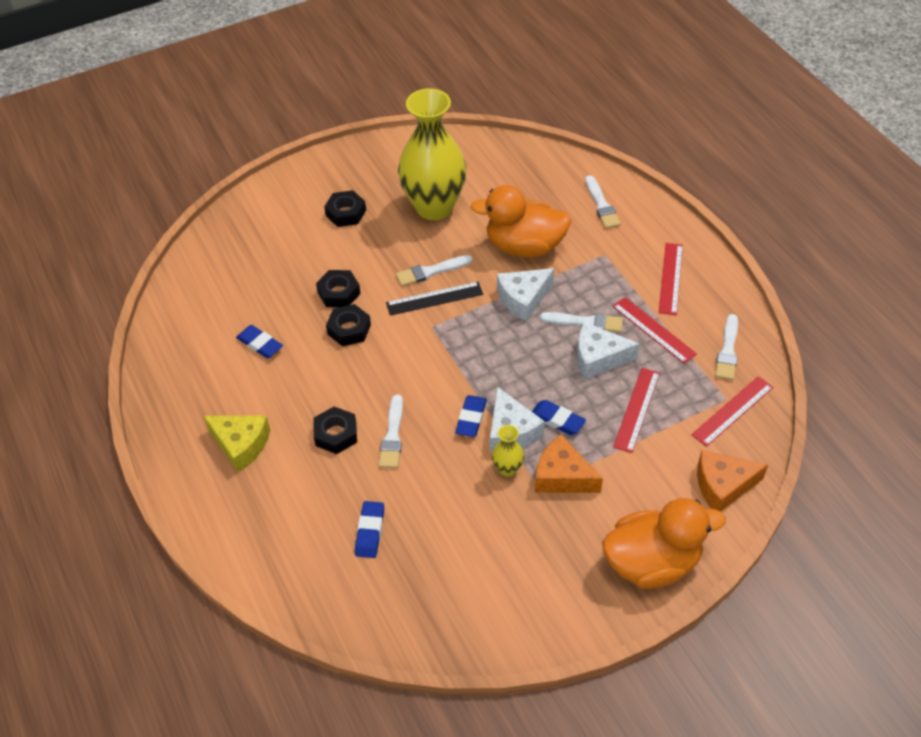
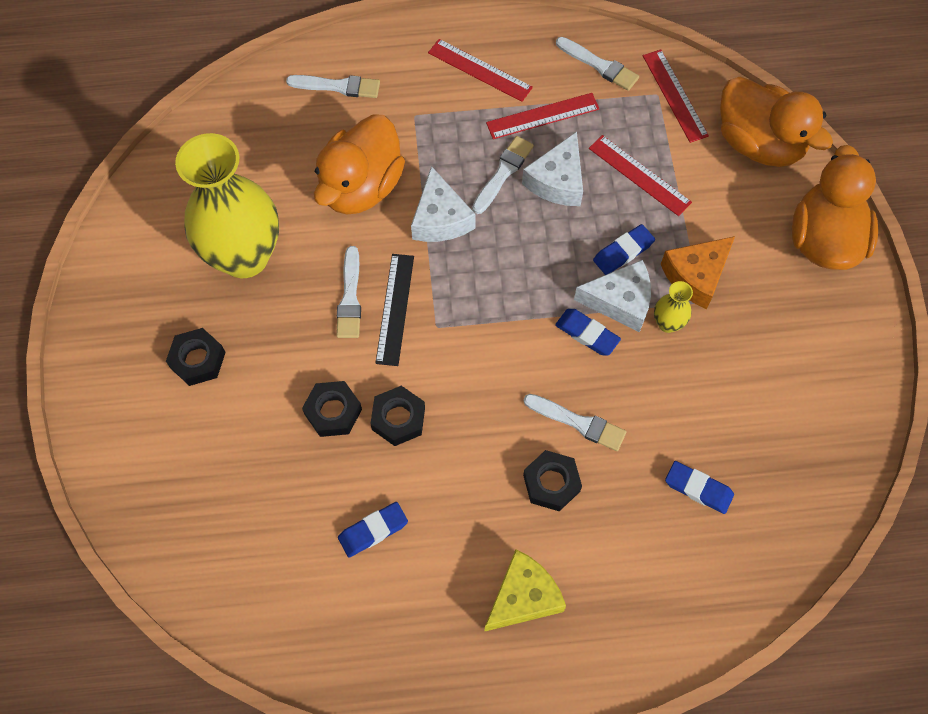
camera: 70 degrees left, 15 degrees up
orange cheese [697,450,768,511] -> orange duck [720,77,833,167]

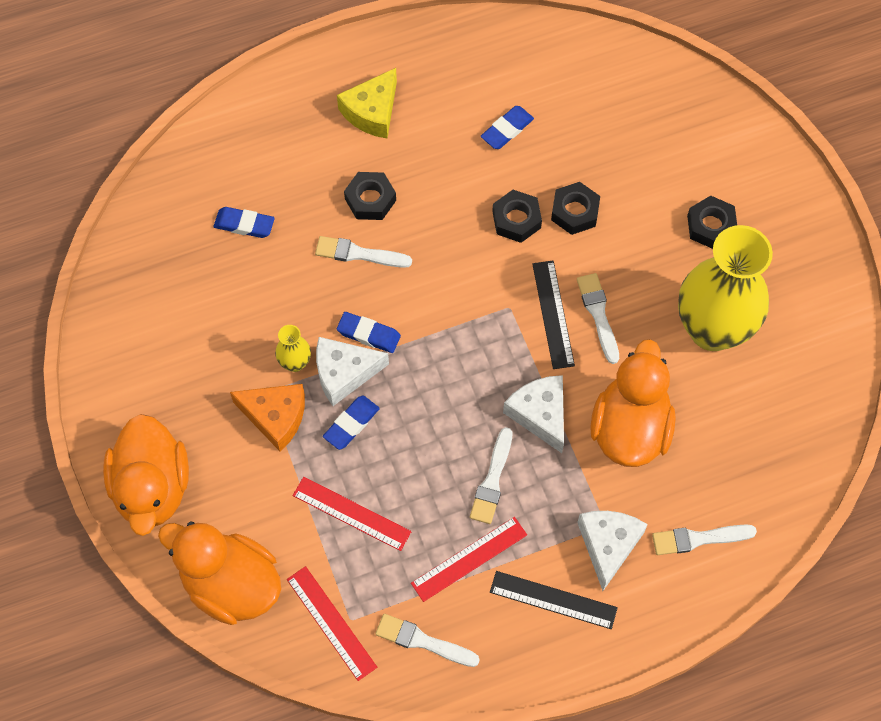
camera: 165 degrees right, 0 degrees up
red ruler [428,39,533,102] -> black ruler [490,571,618,629]
white cheese [522,132,583,206] -> white cheese moved to [577,511,648,591]
orange cheese [661,236,735,309] -> orange cheese turned 75 degrees clockwise [230,384,305,452]

